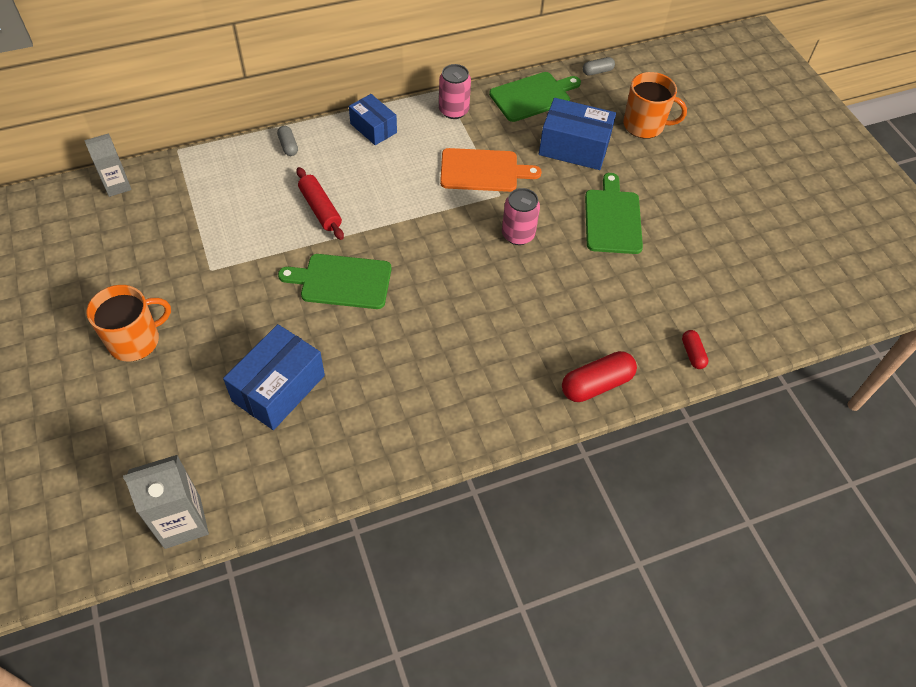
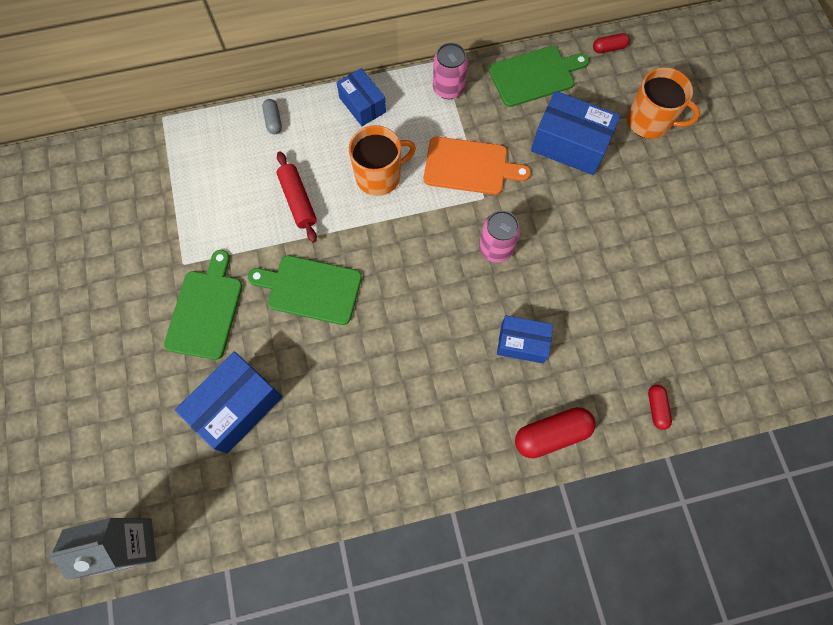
camera: 10 degrees right, 15 degrees up
grey carton [84,133,132,197] -> none
orange mug [87,285,171,362] -> orange mug moved to [349,125,416,196]
grey capsule [583,57,615,76] -> red capsule [593,33,630,53]
green cutting board [585,173,643,254] -> green cutting board moved to [164,250,242,360]
none -> blue box [497,315,553,363]

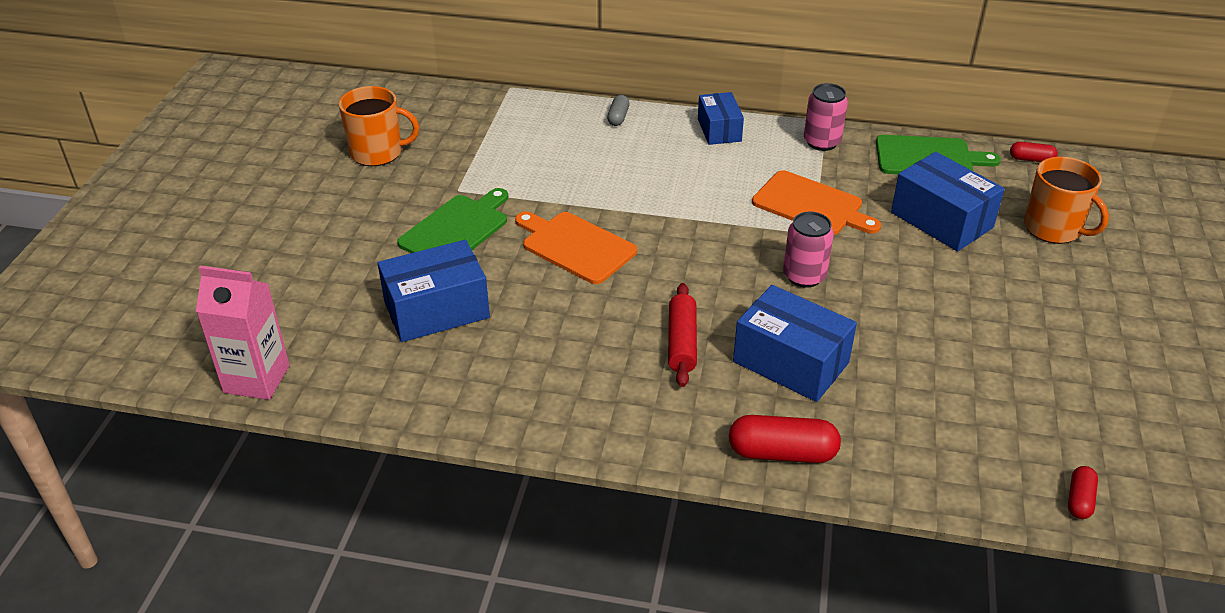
camera: 25 degrees right, 30 degrees down
grey carton [46,518,156,580] -> pink carton [196,266,290,400]
green cutting board [248,255,362,325] -> orange cutting board [515,212,637,284]
red rolling pin [277,151,317,243] -> red rolling pin moved to [668,283,697,387]
orange mug [349,125,416,196] -> orange mug moved to [339,86,419,166]
blue box [497,315,553,363] -> blue box [733,285,857,402], size x1.57
red capsule [648,385,672,430] -> red capsule moved to [1068,466,1098,519]

